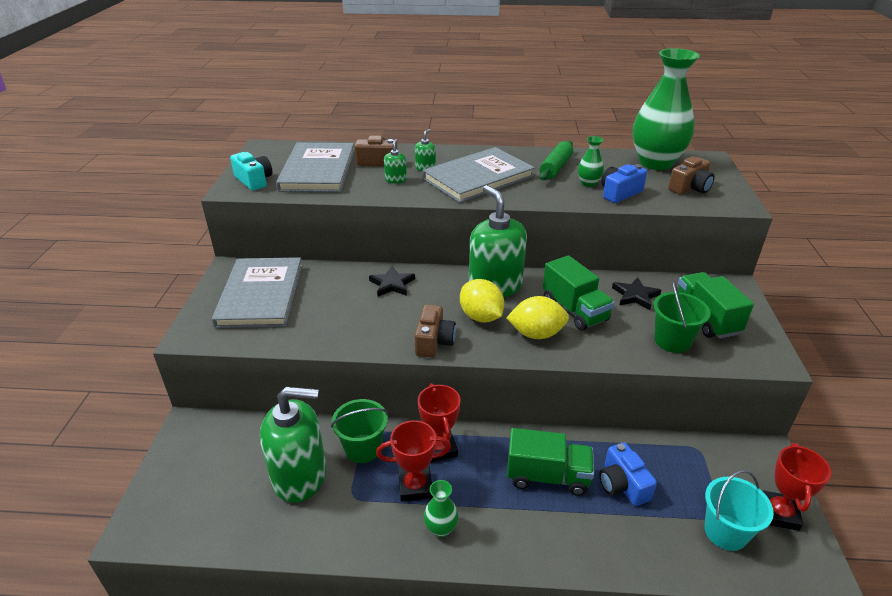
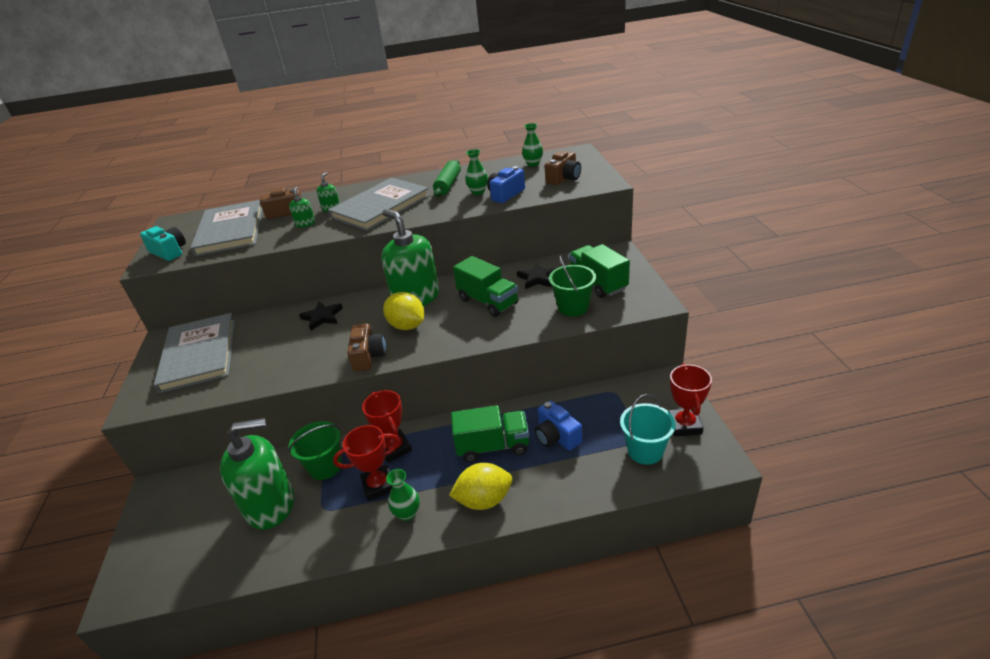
camera: 10 degrees left, 0 degrees up
yellow lemon [507,296,569,339] -> yellow lemon moved to [449,463,513,510]
green vase [633,48,700,170] -> green vase [522,123,543,166], size x0.42

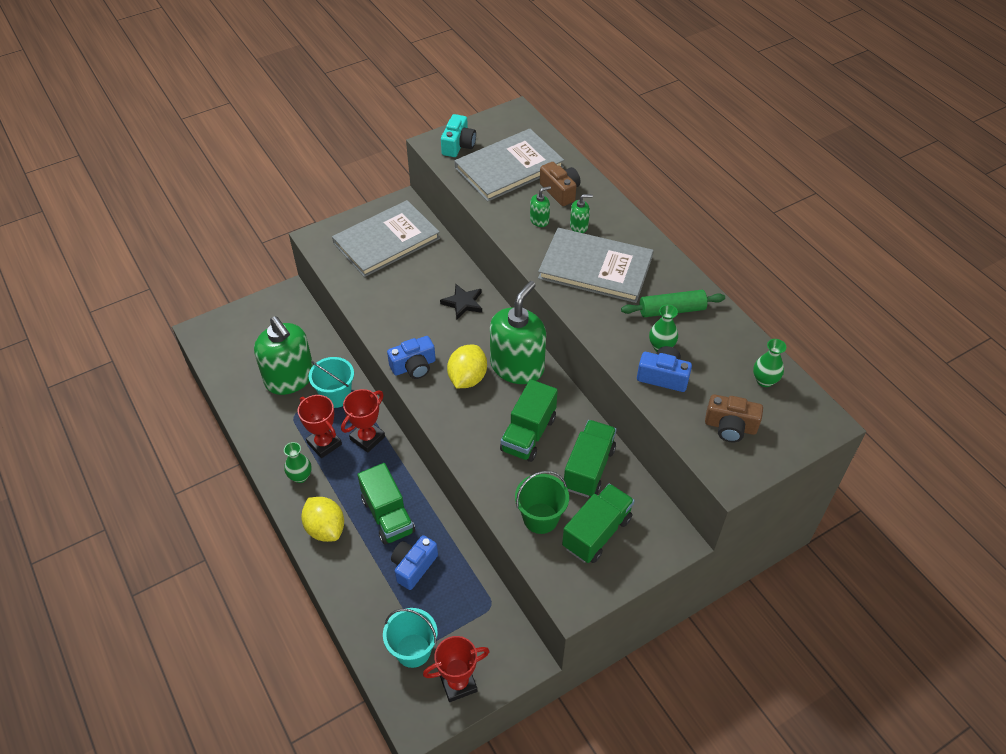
camera: 65 degrees right, 15 degrees up
green bucket [289,421,342,480] -> turquoise bucket [309,357,354,408]
brown camera [347,323,386,372] -> blue camera [387,336,436,379]
black star [517,263,556,289] -> green truck [563,420,616,497]

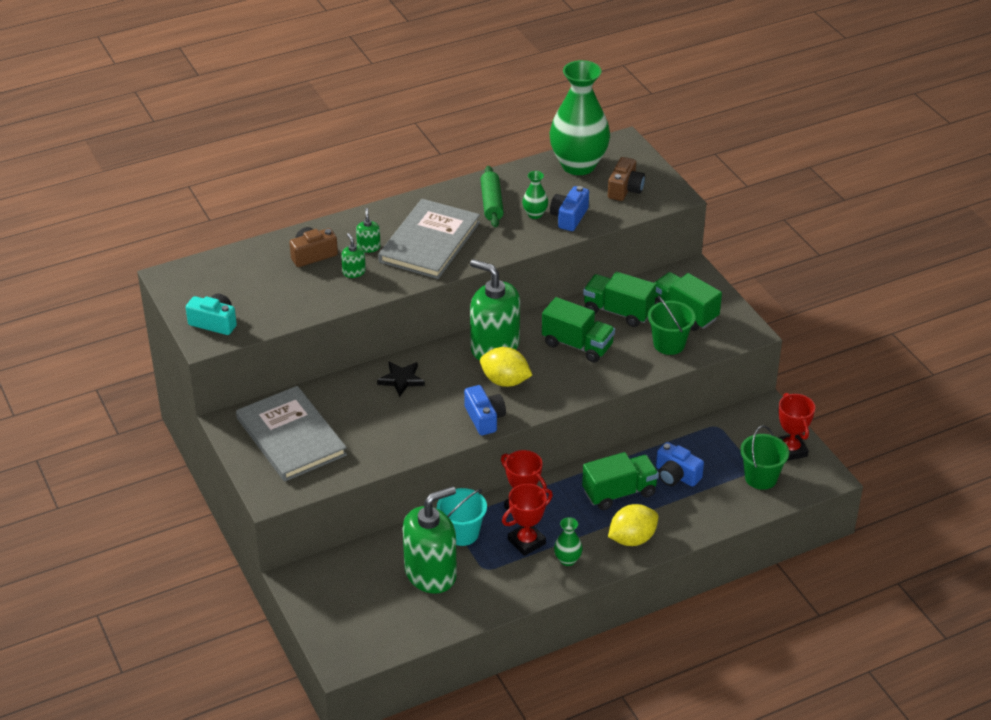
camera: 85 degrees left, 10 degrees down
turquoise bucket [383,608,438,668] -> green bucket [740,425,789,490]
grey book [455,128,564,202] -> none
green vase [753,339,786,387] -> green vase [549,60,610,175], size x2.40

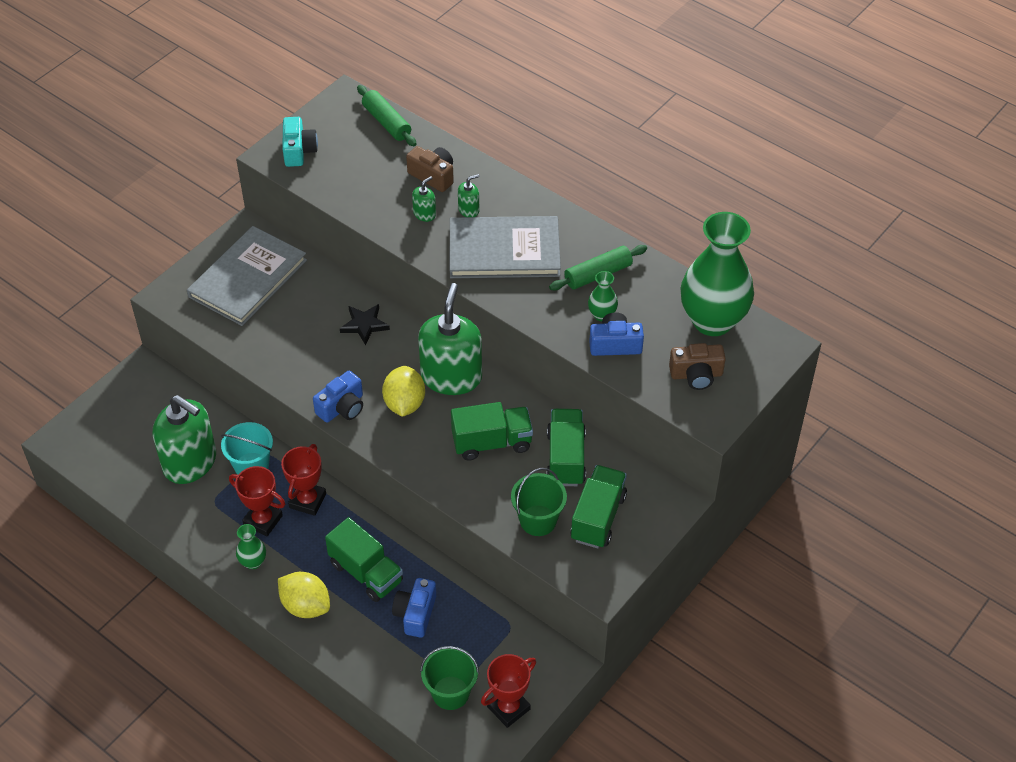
camera: 65 degrees right, 10 degrees up
green truck [542,297,615,363] -> green truck turned 105 degrees counterclockwise [451,402,533,461]
none -> green rolling pin [357,85,416,146]

